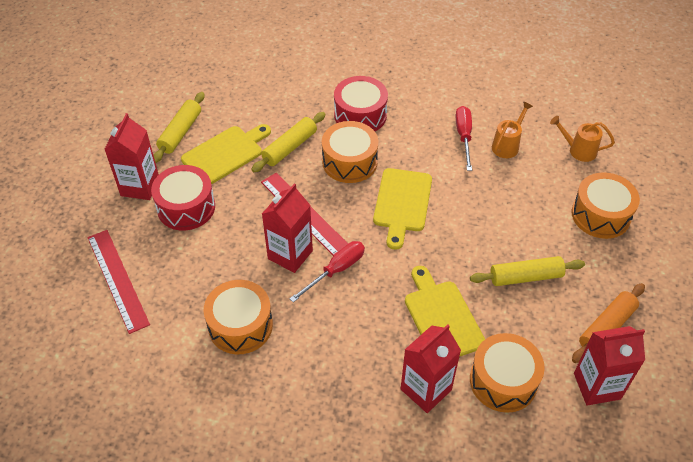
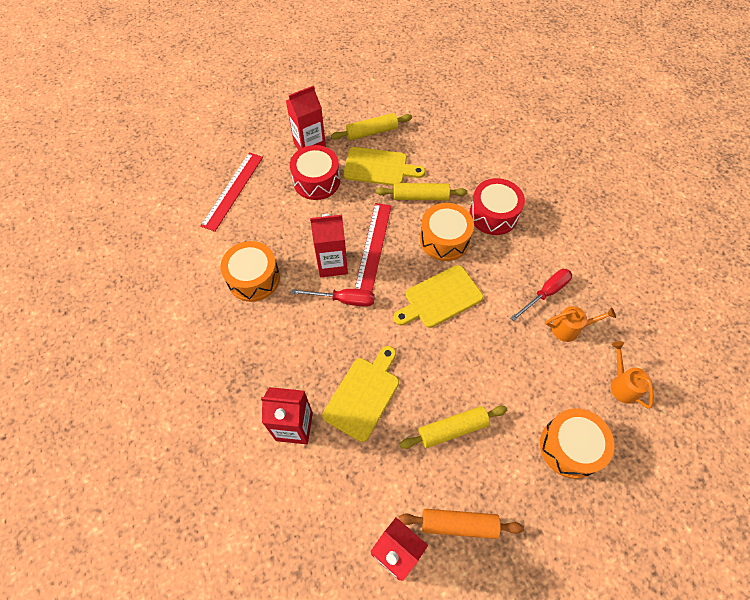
camera: 50 degrees right, 10 degrees up
yellow rolling pin [470,256,585,286] -> yellow rolling pin turned 60 degrees counterclockwise [400,406,507,449]
orange drum [470,333,545,413] -> none

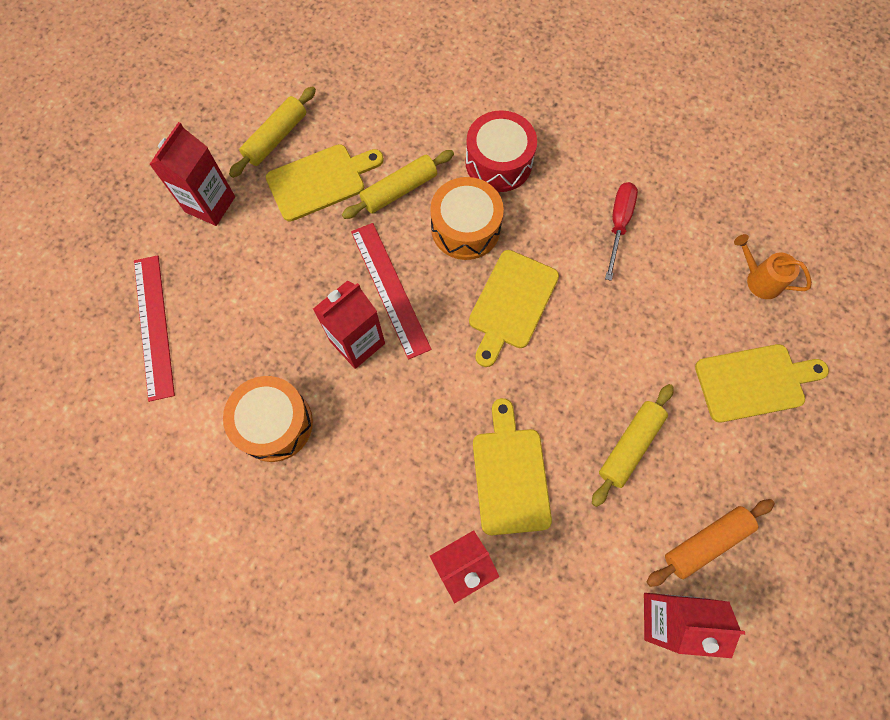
camera: 35 degrees left, 10 degrees up
red drum [290,145,340,200] -> none
red screwdriver [292,289,375,307] -> none
orange drum [540,408,614,479] -> yellow cutting board [695,344,829,423]
orange watering can [546,306,616,342] -> none

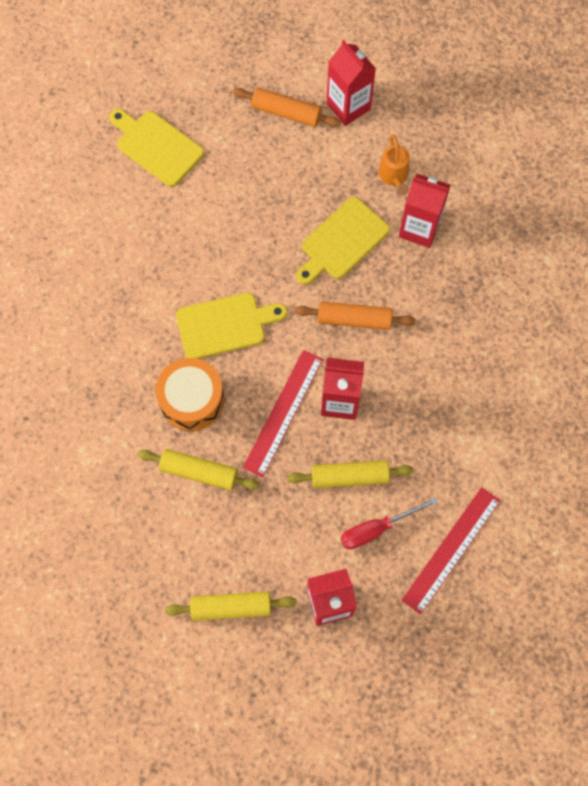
camera: 130 degrees left, 0 degrees up
orange drum [223,376,313,462] -> none
yellow cutting board [266,144,384,222] -> none
red drum [465,110,537,192] -> none
yellow rolling pin [592,384,674,507] -> yellow rolling pin moved to [287,460,413,488]
red screwdriver [605,182,638,281] -> red screwdriver moved to [341,497,438,549]
orange watering can [734,234,812,299] -> orange watering can moved to [379,134,410,196]
none -> orange rolling pin [295,302,415,330]

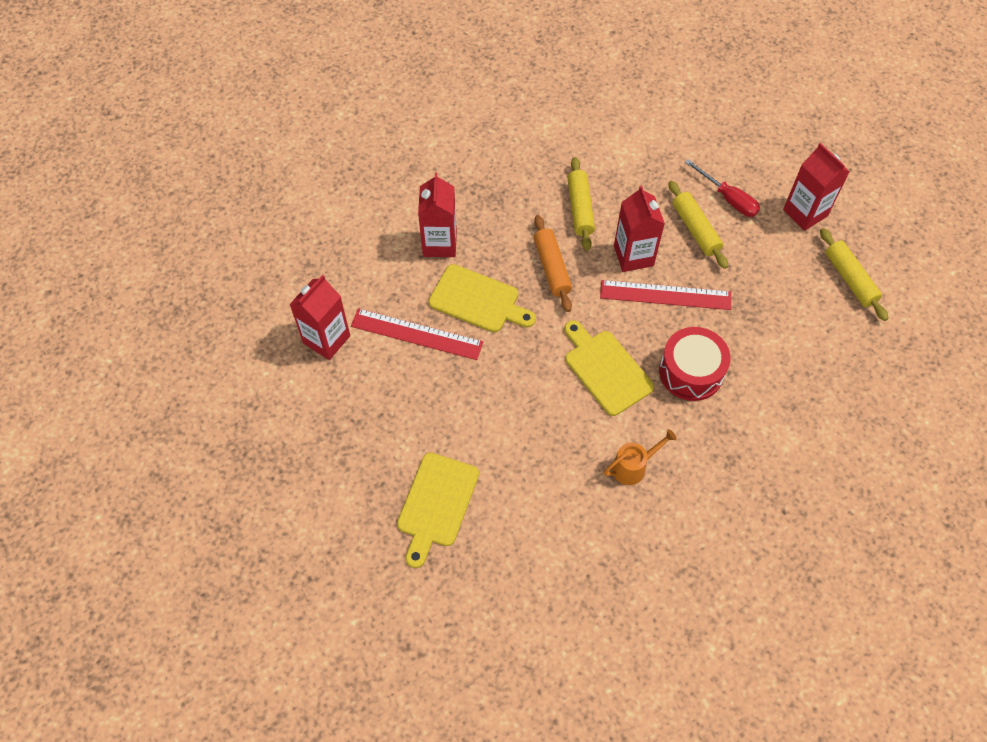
camera: 110 degrees left, 10 degrees down
yellow rolling pin [138,449,260,490] -> yellow rolling pin moved to [567,157,595,251]
orange drum [155,358,224,431] -> red drum [659,327,731,401]
orange rolling pin [233,88,341,127] -> none
orange watering can [379,134,410,196] -> orange watering can moved to [604,429,677,485]
red ruler [401,487,501,615] -> red ruler moved to [351,308,483,360]

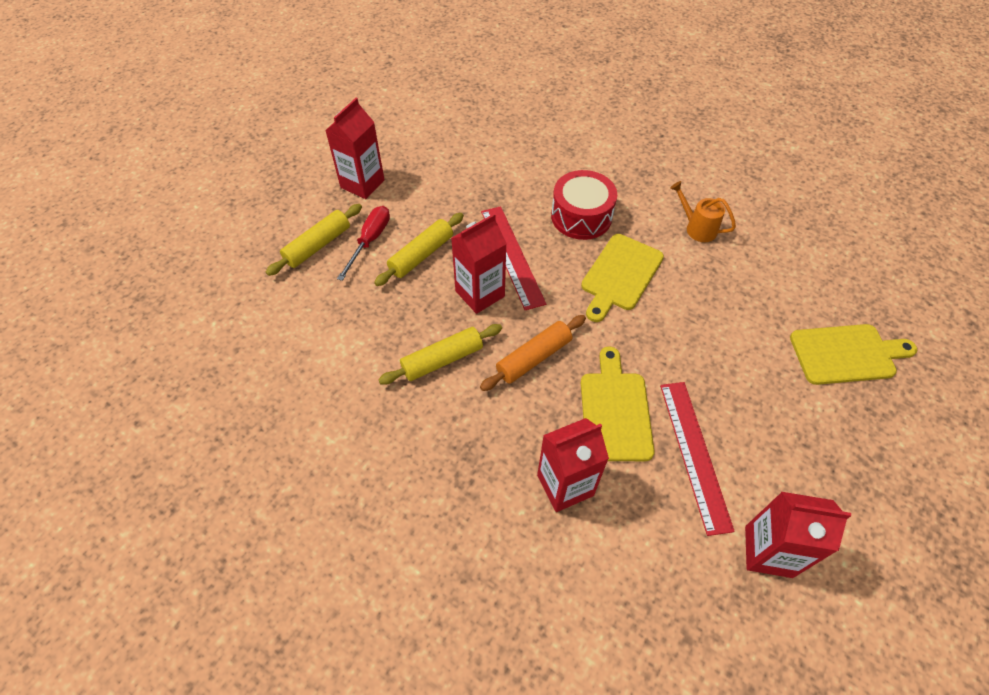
camera: 115 degrees left, 5 degrees down
yellow rolling pin [820,228,889,321] -> yellow rolling pin moved to [266,204,362,276]

